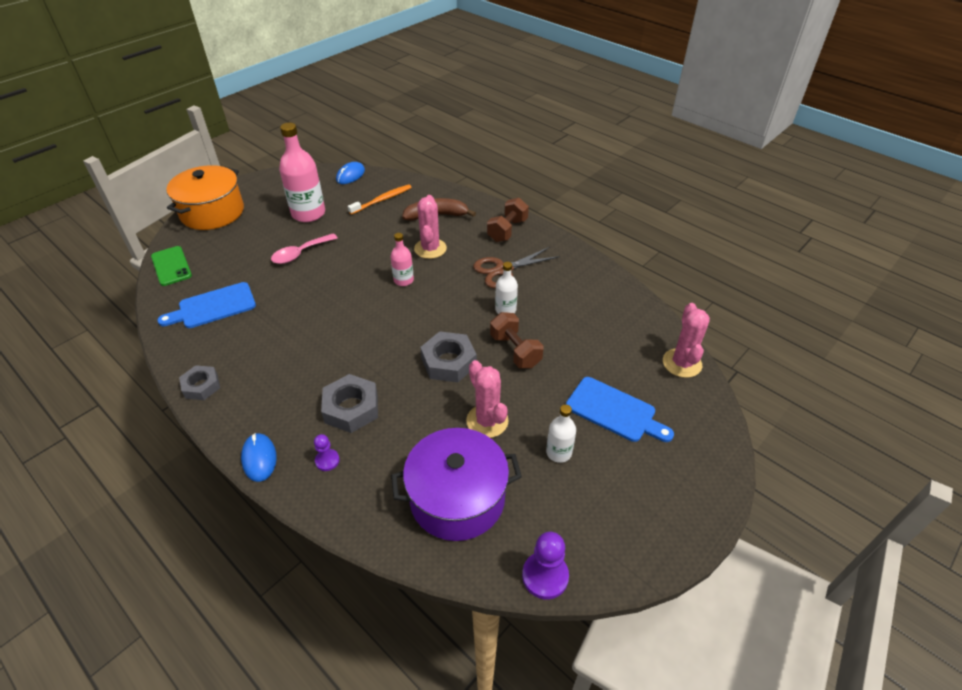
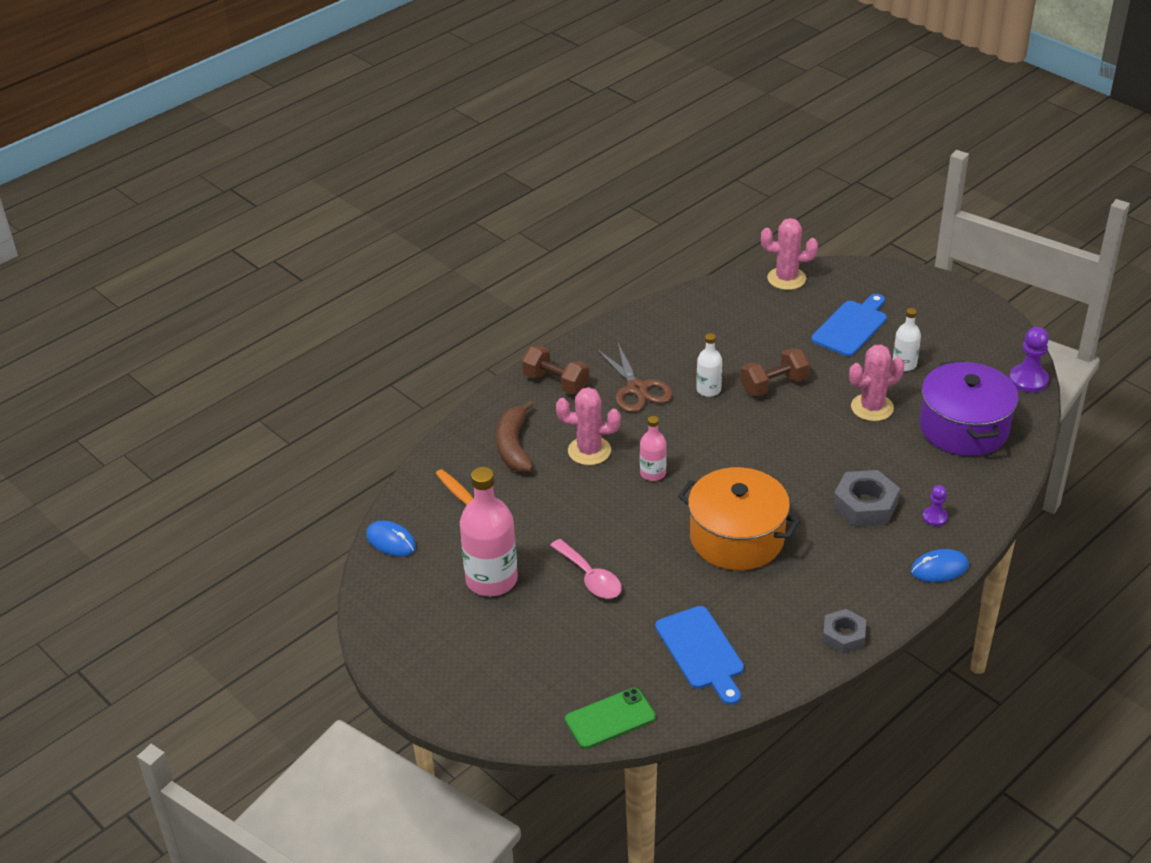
camera: 85 degrees left, 5 degrees down
orange pot [166,165,244,230] -> orange pot moved to [678,467,801,570]
grey nut [420,331,477,382] -> none

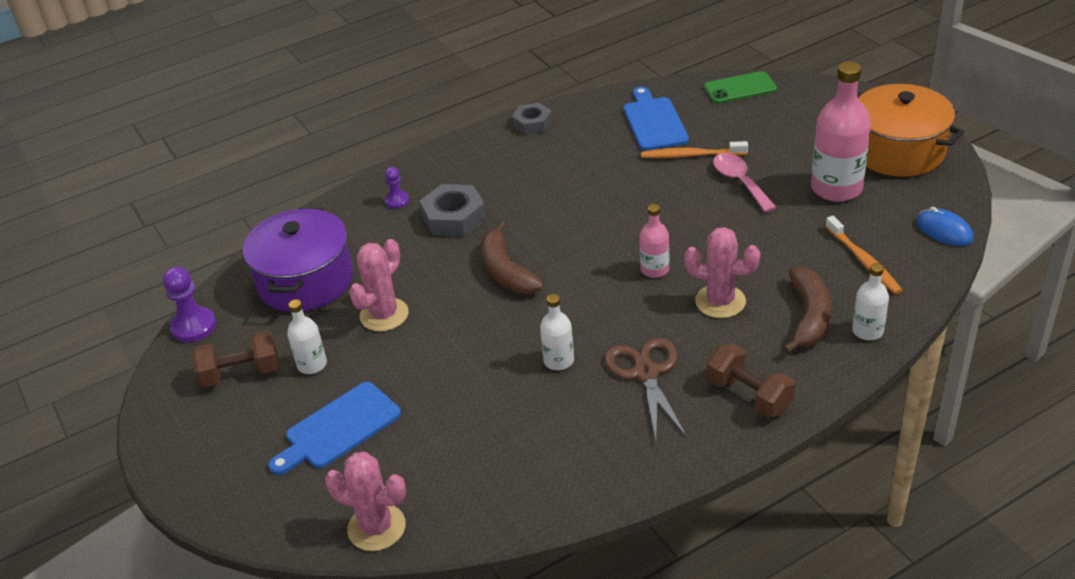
camera: 165 degrees left, 0 degrees up
orange pot [678,467,801,570] -> orange pot moved to [857,84,964,177]
brown dumbbell [740,348,810,396] -> brown dumbbell moved to [192,330,279,387]
pink cactus [849,345,904,421] -> pink cactus turned 45 degrees counterclockwise [349,239,409,331]
blue mouse [911,549,969,582] -> none
none -> brown banana [481,221,544,294]
none -> orange toothbrush [641,141,748,158]
none -> white bottle [852,263,889,340]

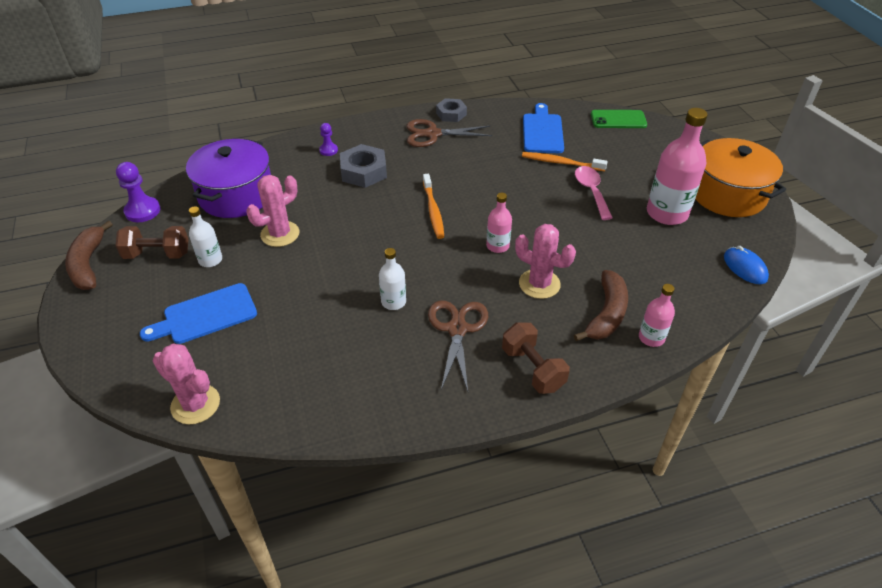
camera: 10 degrees right, 5 degrees up
brown banana [481,221,544,294] -> brown banana moved to [65,221,113,290]
orange toothbrush [825,216,903,294] -> orange toothbrush moved to [423,174,444,239]
white bottle [852,263,889,340] -> pink bottle [639,284,675,347]
none -> brown scissors [407,119,492,147]

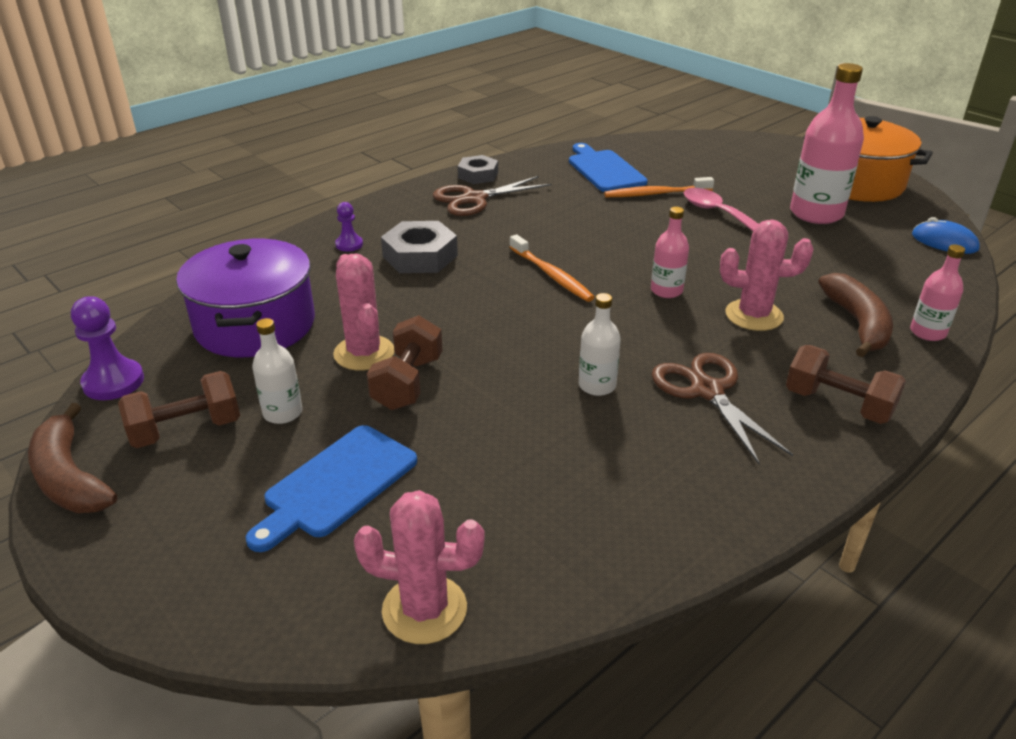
camera: 25 degrees left, 10 degrees down
pink cactus [246,175,299,247] -> pink cactus turned 45 degrees counterclockwise [333,254,394,371]
green phone [591,110,647,128] -> none
none -> brown dumbbell [367,315,442,410]

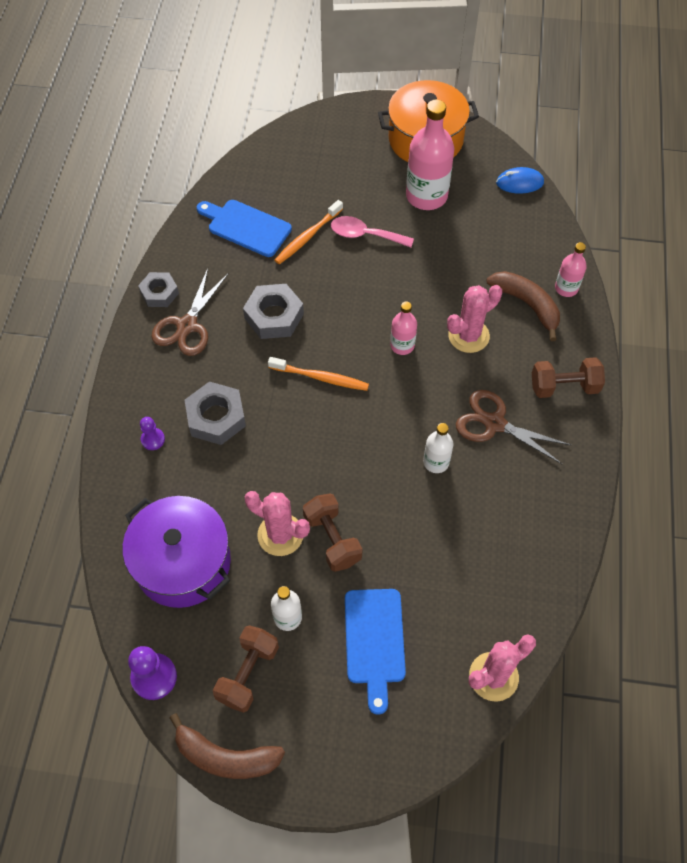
camera: 40 degrees left, 25 degrees up
none -> grey nut [243,284,304,339]

